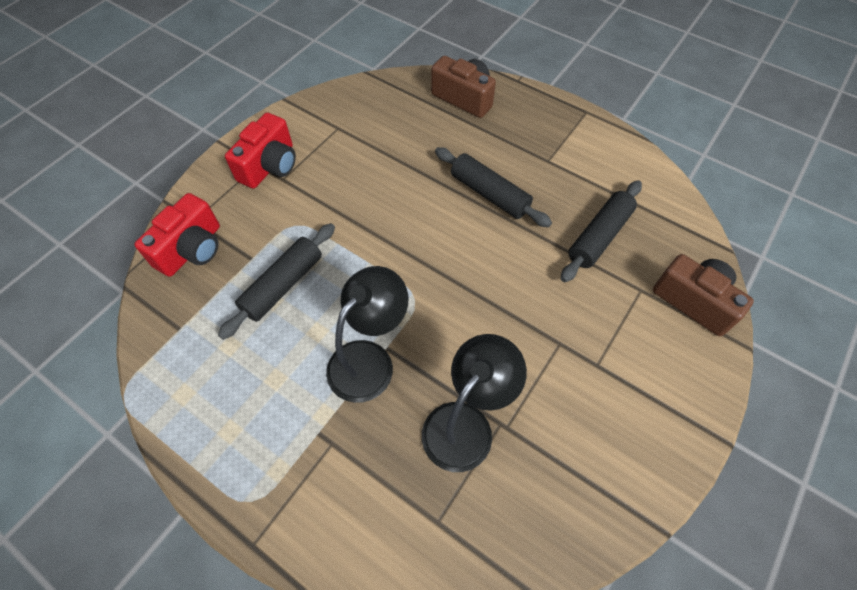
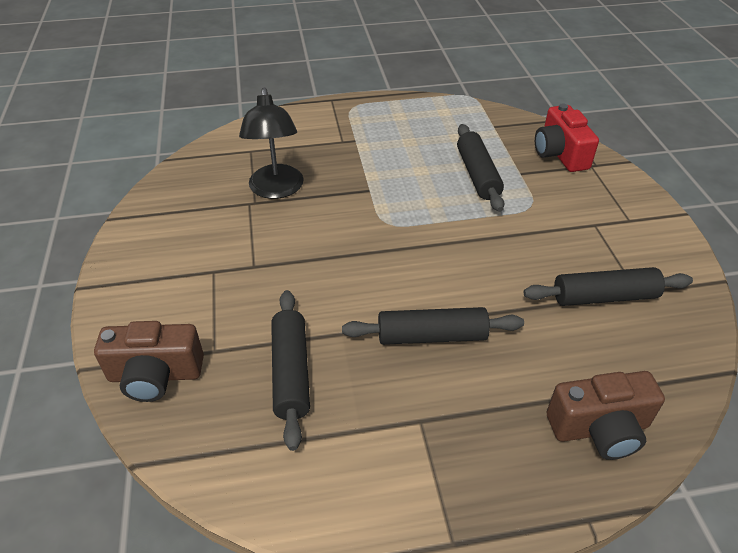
camera: 135 degrees right, 15 degrees down
red camera [225,113,296,189] -> none
black lamp [326,266,408,403] -> none
none -> black rolling pin [524,267,693,306]

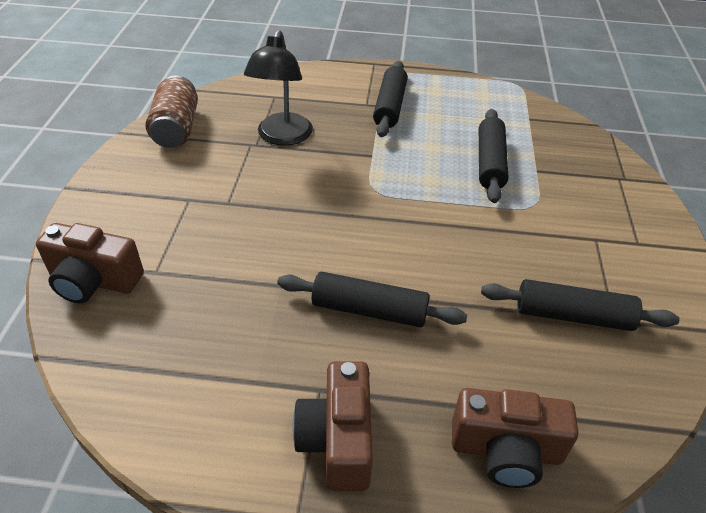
camera: 15 degrees right, 0 degrees up
black rolling pin [271,290,310,451] -> black rolling pin moved to [373,61,408,137]
red camera [535,103,599,172] -> none
none -> brown can [146,76,198,148]
none -> brown camera [292,361,373,491]

